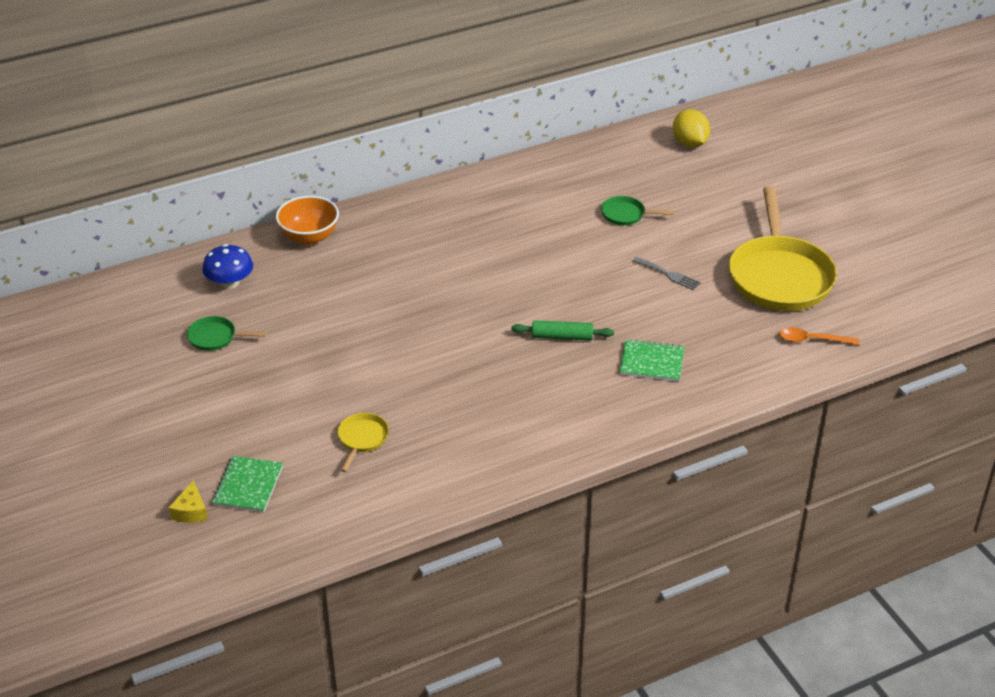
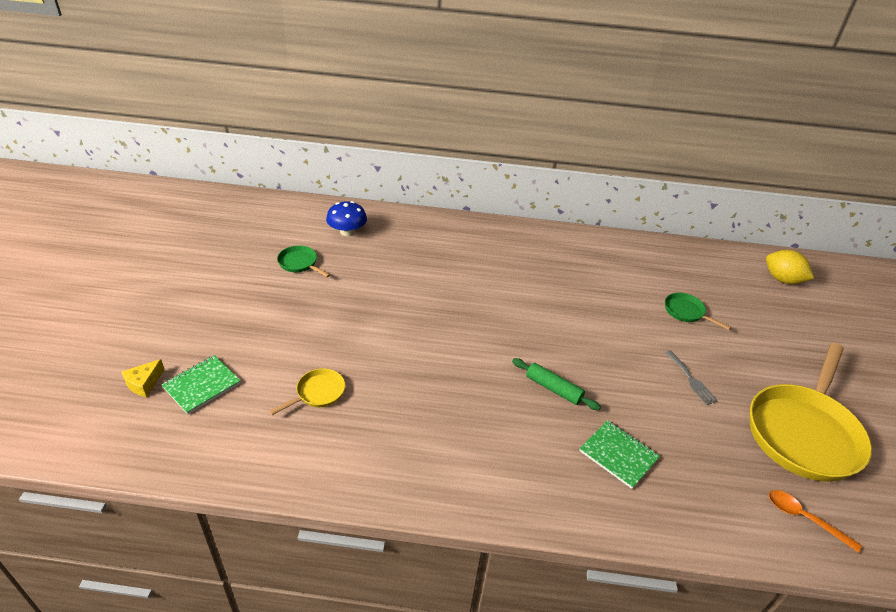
camera: 30 degrees right, 0 degrees up
orange bowl [276,196,339,245] -> none
yellow lemon [673,109,710,148] -> yellow lemon turned 60 degrees counterclockwise [766,250,814,284]

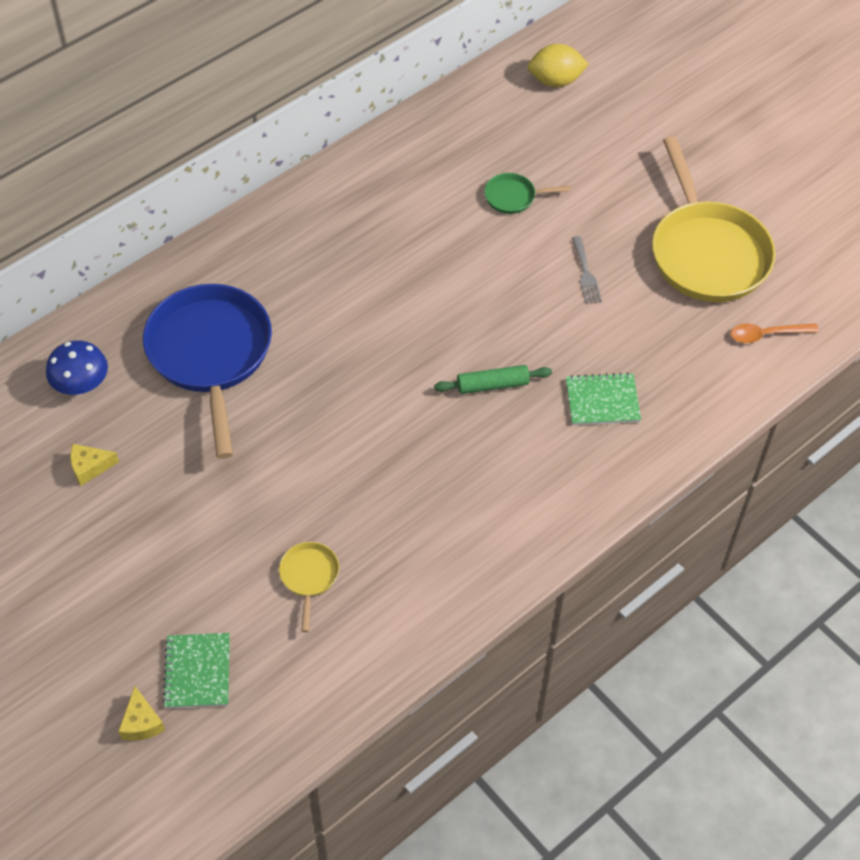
camera: 45 degrees left, 15 degrees up
green pan [277,246,330,277] -> yellow cheese [70,444,119,486]
grey fork [665,351,718,405] -> grey fork turned 60 degrees clockwise [572,236,602,304]
none -> blue pan [143,284,272,459]

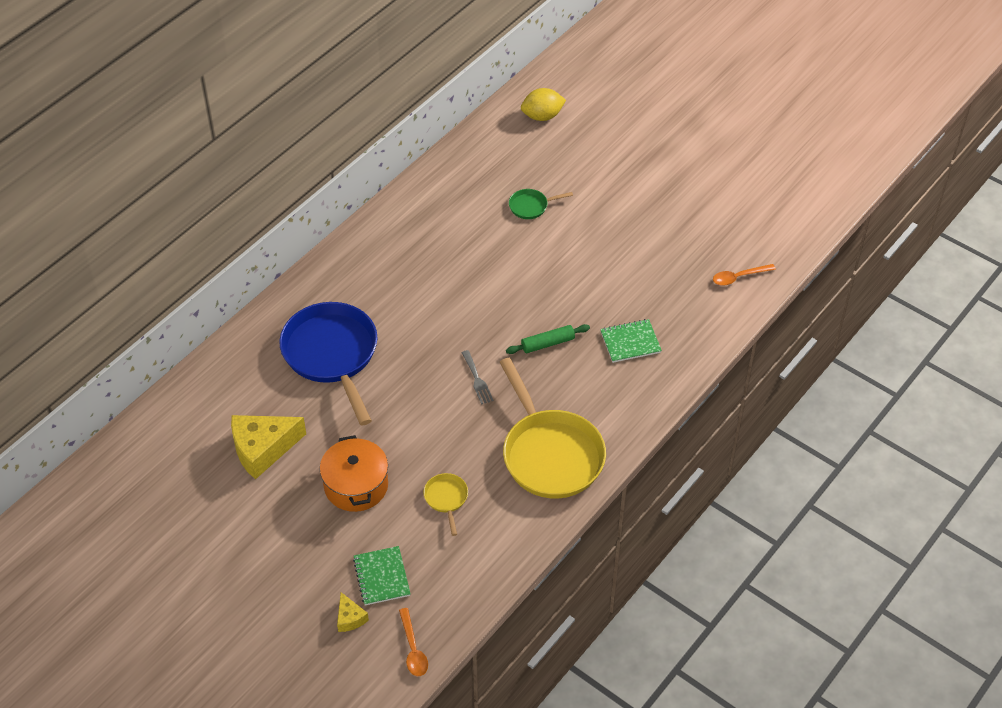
camera: 10 degrees left, 5 degrees down
blue mushroom [46,341,108,395] -> none
yellow cheese [70,444,119,486] -> yellow cheese [231,415,306,479], size x2.09
grey fork [572,236,602,304] -> grey fork moved to [462,350,494,405]
yellow pan [652,136,776,302] -> yellow pan moved to [500,358,606,499]
none -> orange pot [320,435,388,512]
none -> orange spoon [399,608,428,676]

